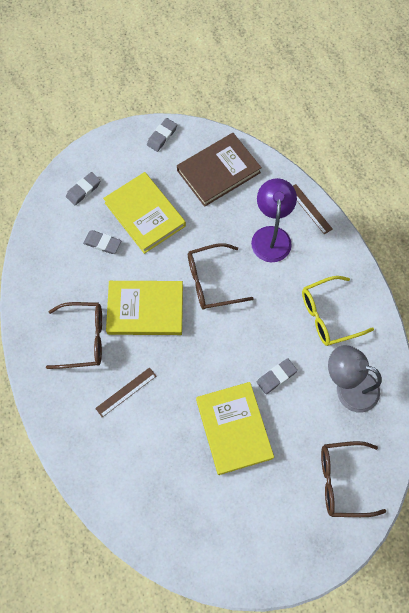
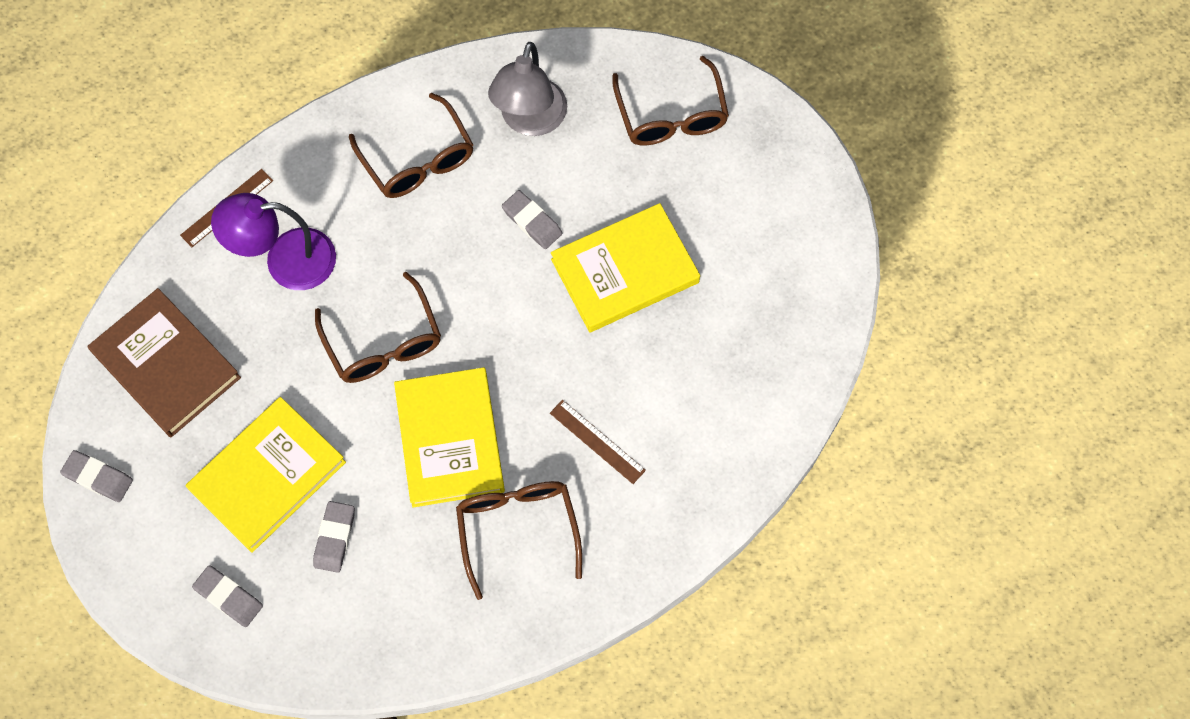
camera: 100 degrees left, 0 degrees up
yellow glasses [302,276,374,346] -> brown glasses [349,93,473,198]

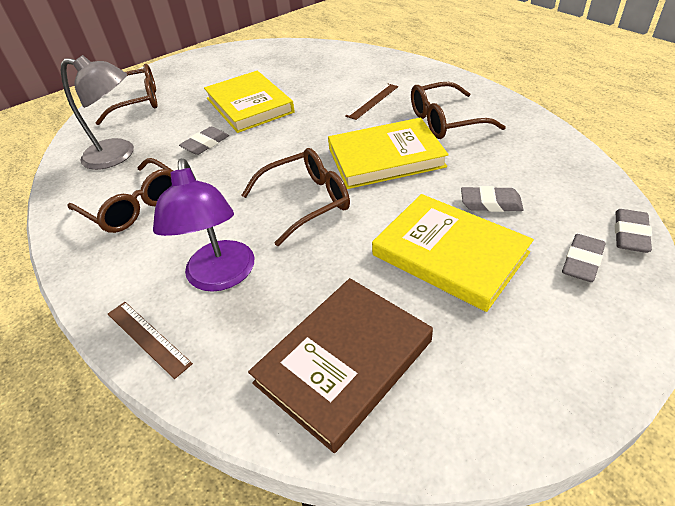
camera: 90 degrees left, 25 degrees down
grey eraser [60,450,133,502] -> grey eraser moved to [615,209,652,253]
brown glasses [349,93,473,198] -> brown glasses turned 75 degrees clockwise [67,158,173,233]

